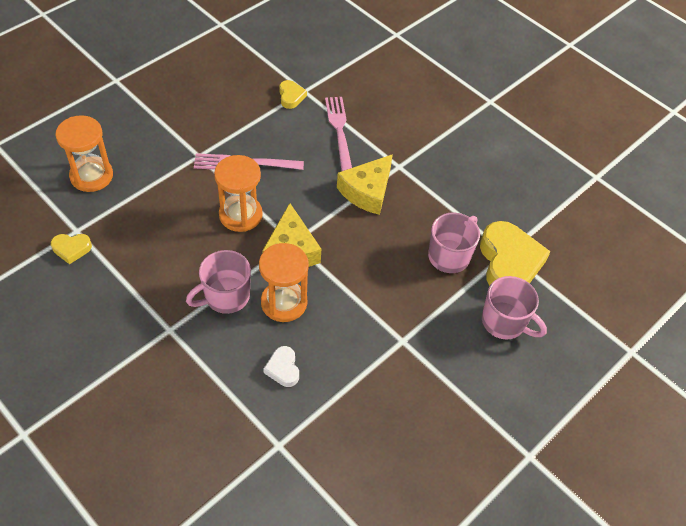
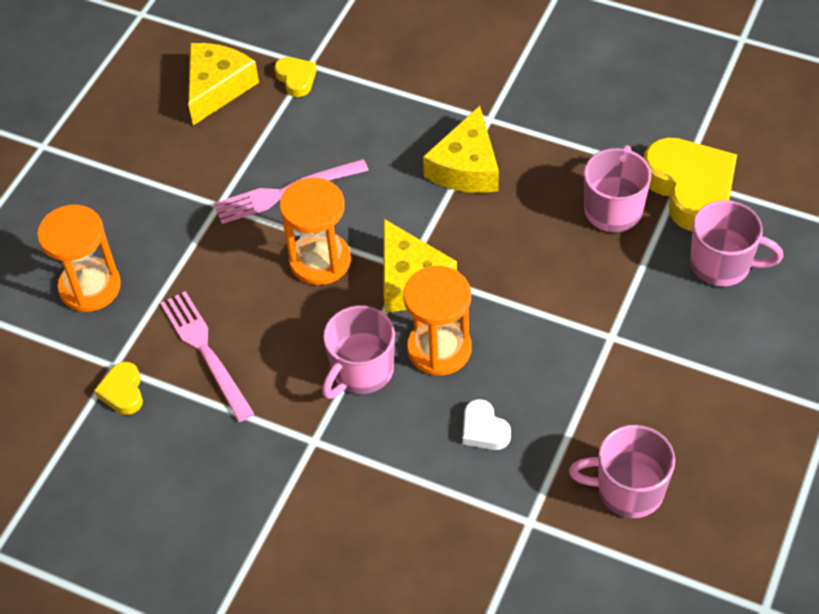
camera: 15 degrees left, 0 degrees up
yellow heart [51,234,92,264] -> yellow heart turned 105 degrees clockwise [94,362,143,415]
pink fork [325,97,352,171] -> pink fork moved to [160,291,255,422]
none -> yellow cheese [188,43,259,125]
none -> pink mug [569,425,675,518]

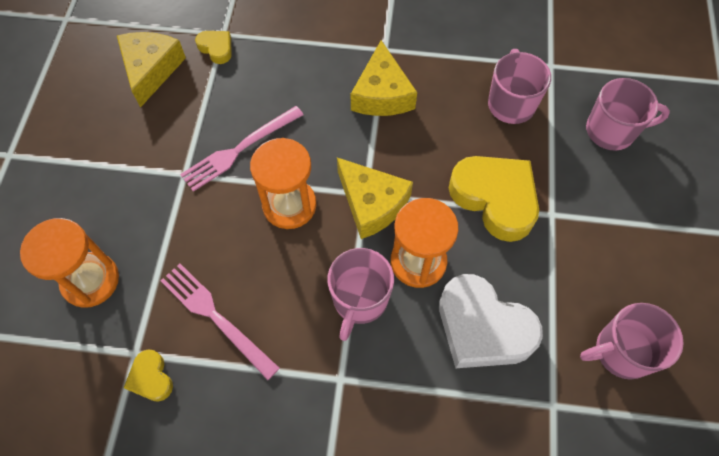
camera: 20 degrees left, 10 degrees up
white heart [462,399,511,450] -> white heart [439,274,543,368], size x2.10
yellow heart [644,137,737,231] -> yellow heart moved to [449,156,539,242]

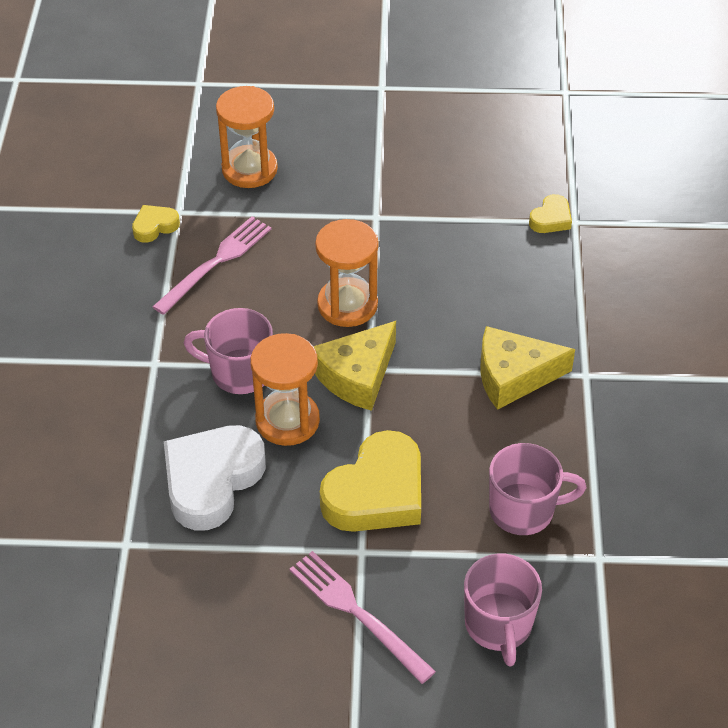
camera: 85 degrees right, 15 degrees down
yellow cheese [117,32,186,108] -> none
pink fork [180,106,304,192] -> pink fork moved to [289,551,436,684]
pink mug [580,303,684,380] -> none

